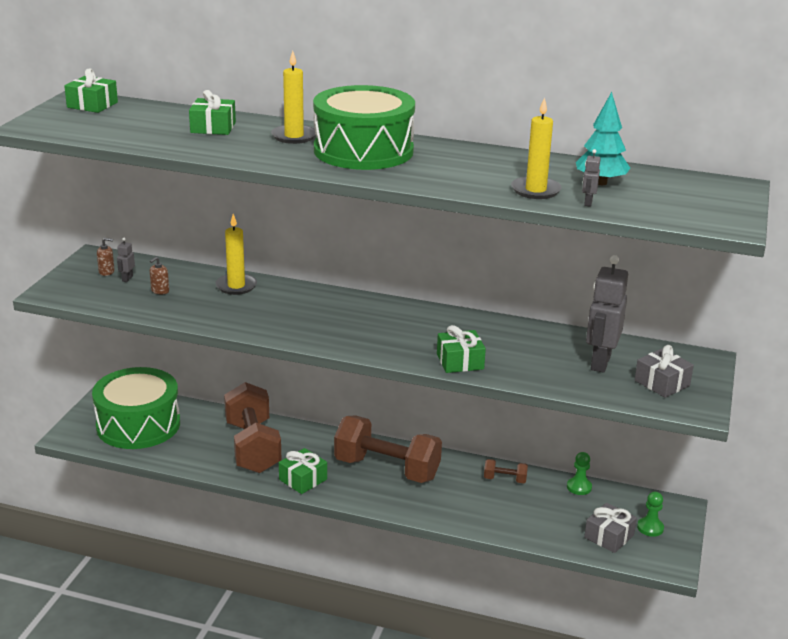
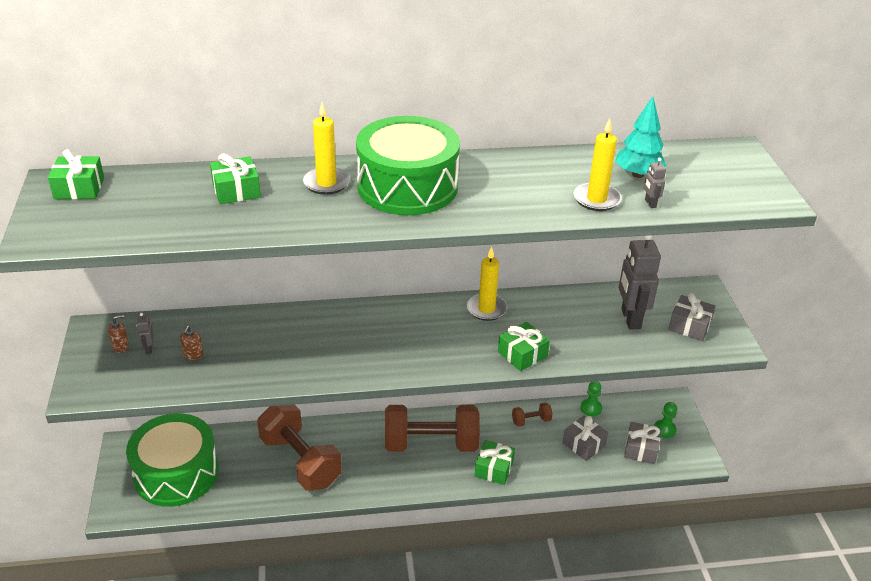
camera: 25 degrees left, 10 degrees up
yellow candle [215,214,257,295] -> yellow candle moved to [467,247,507,321]
green gift [279,448,327,494] -> green gift moved to [475,440,515,485]
none -> grey gift [562,415,608,461]

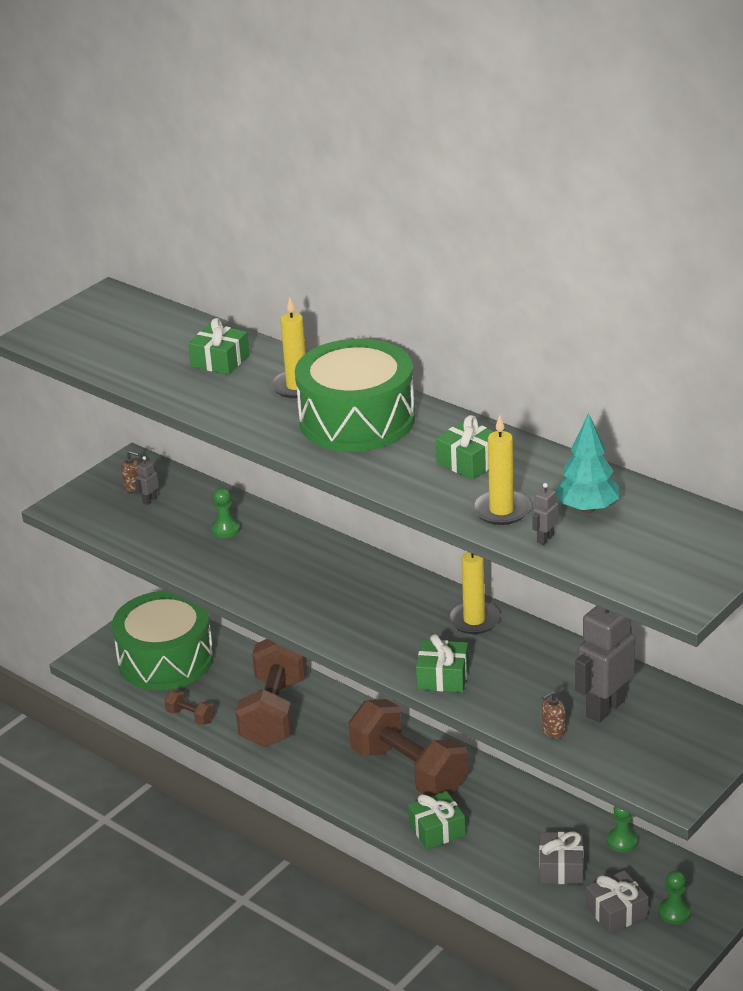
camera: 50 degrees right, 5 degrees down
green gift [48,149,104,199] -> green gift moved to [436,415,494,480]
brown soap dispenser [180,326,204,360] -> brown soap dispenser moved to [542,691,566,738]
brown dumbbell [512,403,553,426] -> brown dumbbell moved to [164,690,215,725]
grey gift [668,293,716,341] -> none
none -> green pawn [211,488,240,538]

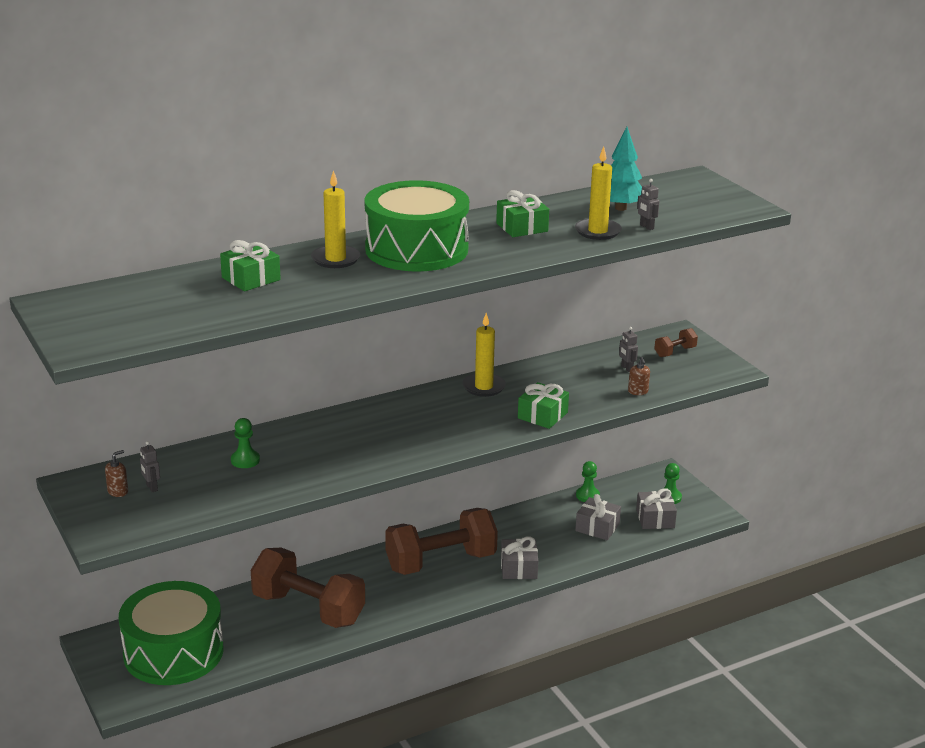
camera: 70 degrees left, 5 degrees down
brown dumbbell [164,690,215,725] -> brown dumbbell moved to [654,328,698,357]
green gift [408,791,466,849] -> grey gift [501,537,538,579]
grey robot [575,606,635,723] -> grey robot [619,327,638,372], size x0.43

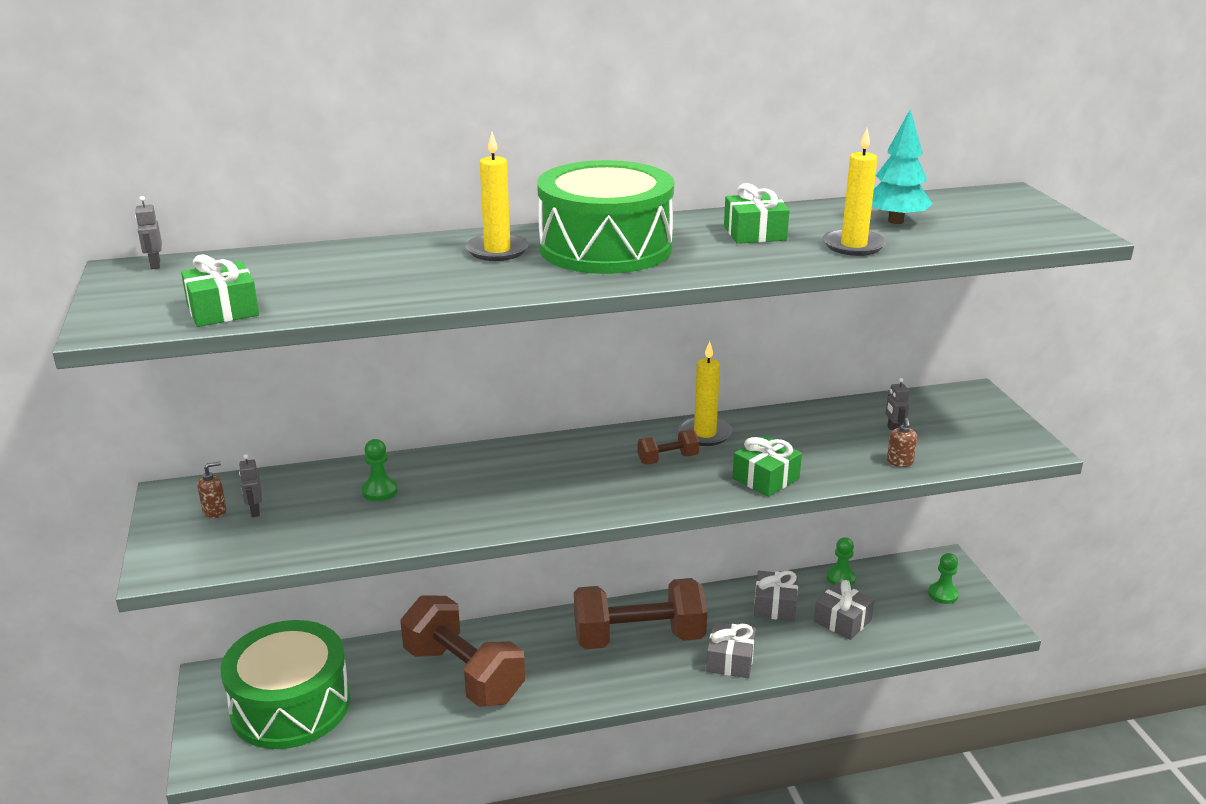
camera: 15 degrees right, 0 degrees up
green gift [220,240,281,291] -> green gift moved to [181,254,259,327]
grey gift [636,488,677,529] -> grey gift moved to [754,571,798,621]
grey robot [637,179,659,230] -> grey robot moved to [135,196,162,269]
brown dumbbell [654,328,698,357] -> brown dumbbell moved to [638,429,699,464]

